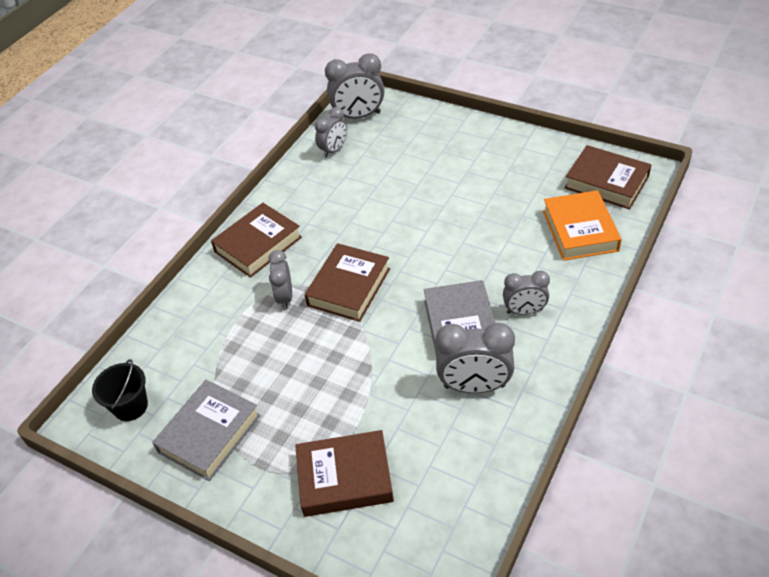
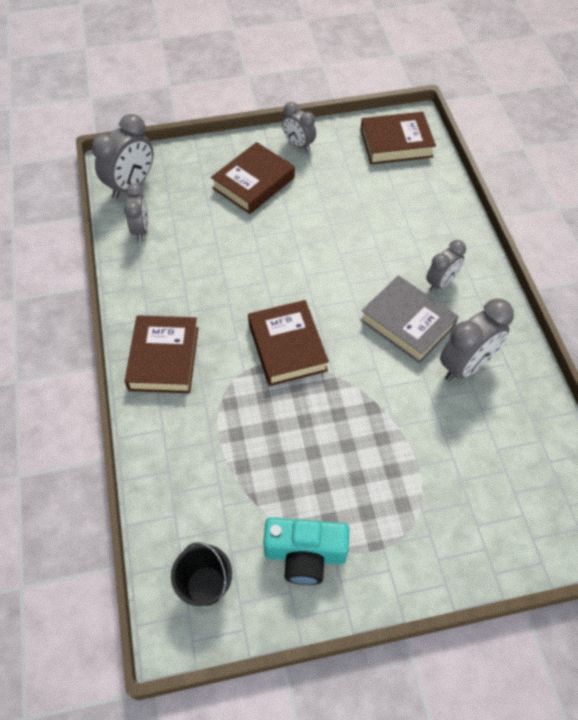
camera: 45 degrees left, 10 degrees up
grey book [152,380,261,481] -> turquoise camera [263,517,349,585]
grey clock [268,250,292,309] -> grey clock moved to [282,102,316,152]
brown book [295,430,394,517] -> brown book moved to [211,142,295,214]
orange book [543,190,622,261] -> none

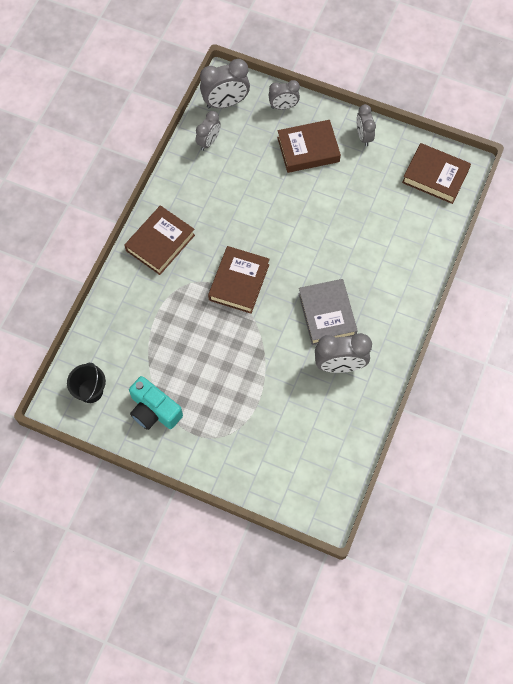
camera: 35 degrees right, 10 degrees up
grey clock [426,240,466,292] -> grey clock moved to [268,80,300,110]

